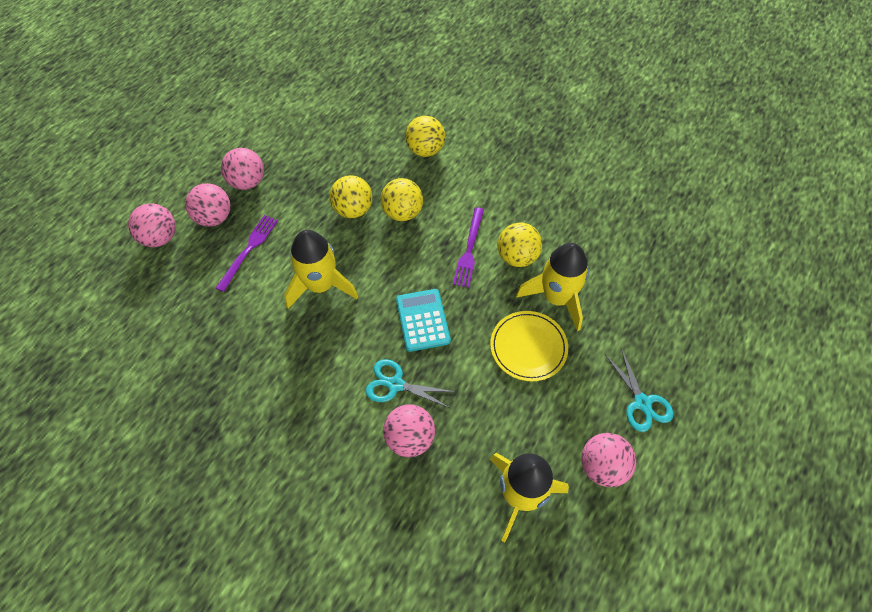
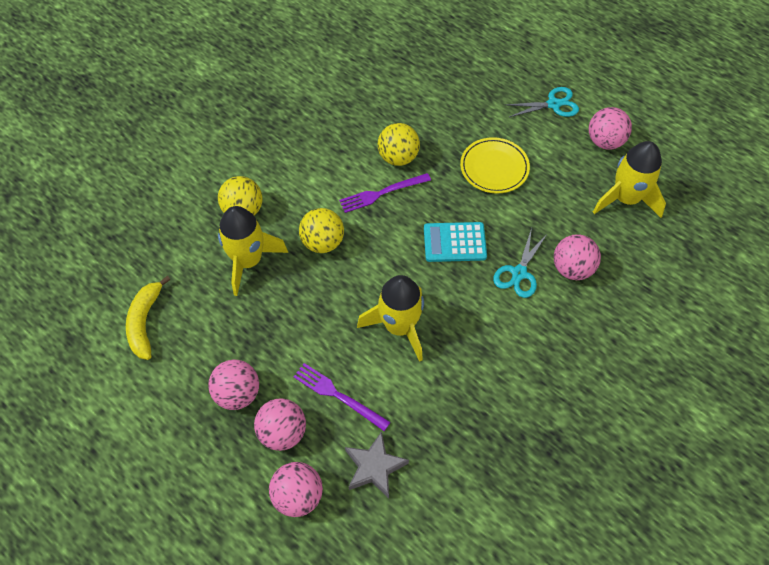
camera: 80 degrees left, 0 degrees up
yellow ball [330,175,372,218] -> none
purple fork [453,207,484,288] -> purple fork turned 135 degrees clockwise [339,173,431,213]
yellow rocket [516,243,589,331] -> yellow rocket moved to [218,206,288,296]
none -> yellow banana [126,276,171,360]
none -> grey star [345,431,409,498]

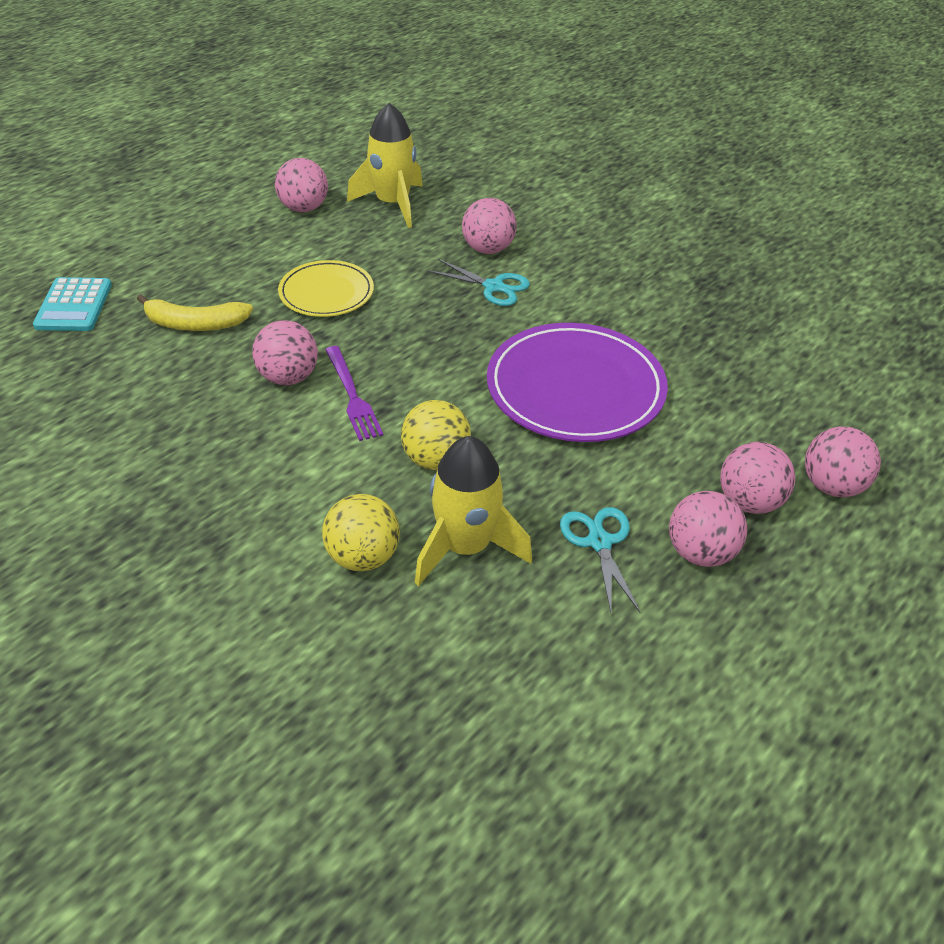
camera: 90 degrees left, 15 degrees down
yellow banana [126,276,171,360] -> yellow banana moved to [137,294,253,331]
purple fork [293,363,390,431] -> none
grey star [345,431,409,498] -> none
yellow rocket [357,275,424,362] -> purple plate [487,323,668,442]
yellow ball [377,123,420,166] -> pink ball [252,320,318,385]
turquoise calculator [424,222,487,262] -> turquoise calculator moved to [33,277,112,331]
turquoise scissors [505,87,579,117] -> turquoise scissors moved to [560,507,640,615]

